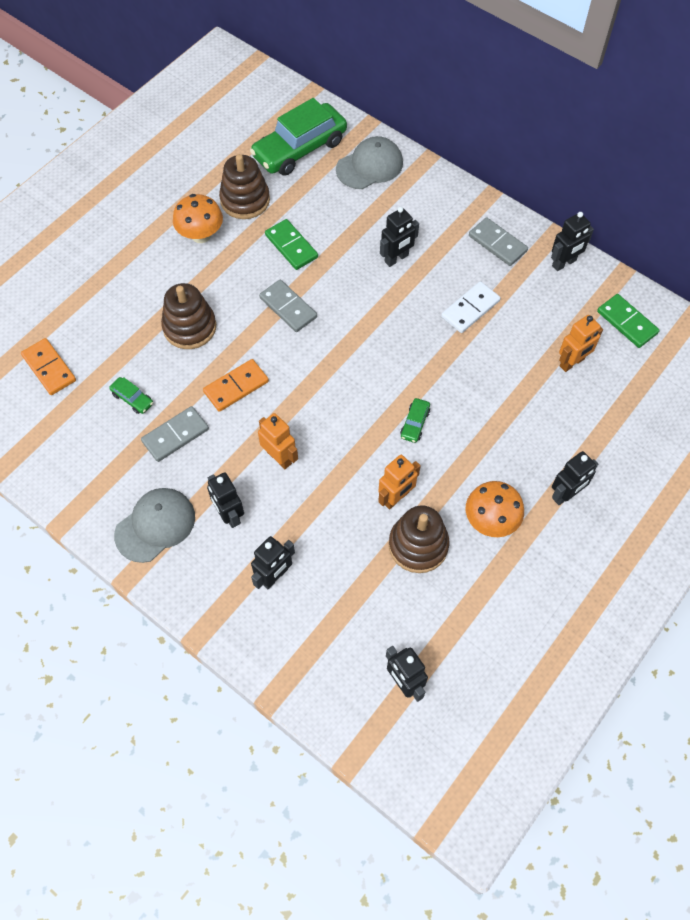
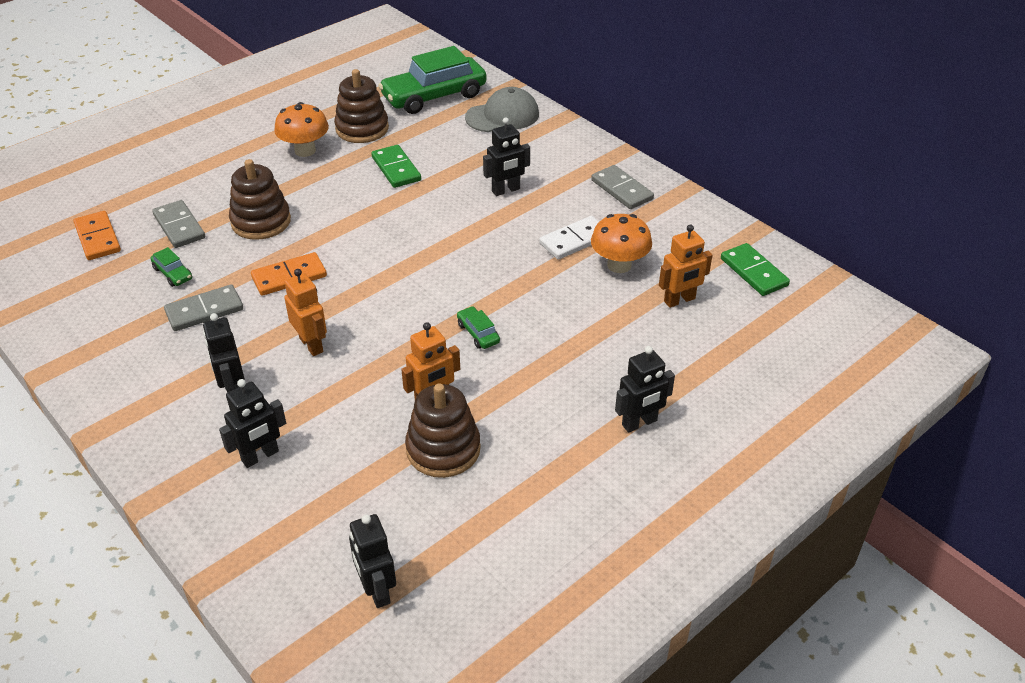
camera: 10 degrees right, 20 degrees down
grey cap [114,488,195,563] -> none
grey domino [259,280,317,332] -> grey domino moved to [152,200,205,248]
green car [400,398,430,443] -> green car turned 120 degrees clockwise [457,306,500,349]
orange mushroom [466,481,524,537] -> orange mushroom moved to [591,214,652,273]
black robot [551,212,594,271] -> none

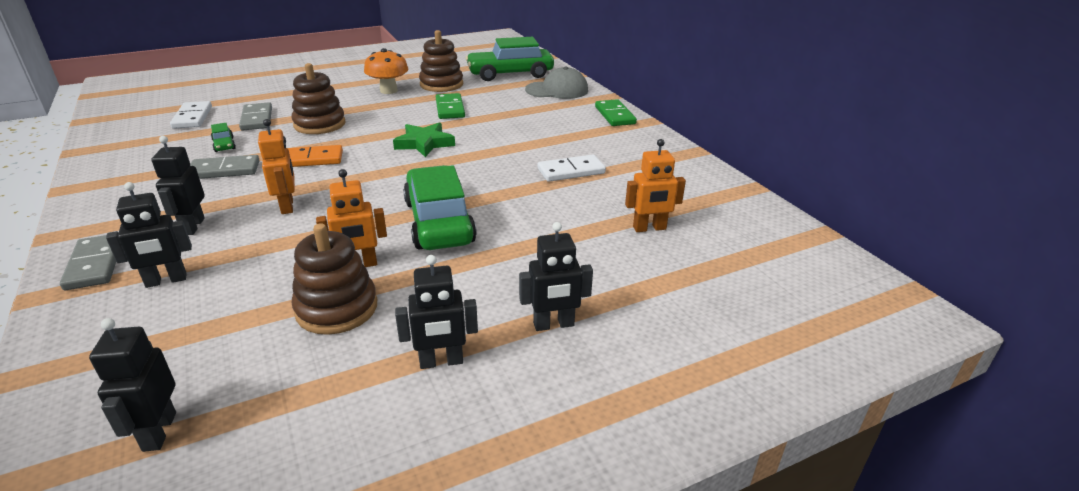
camera: 15 degrees right, 10 degrees down
orange domino [73,211,121,260] -> white domino [170,101,212,129]
green car [457,306,500,349] -> green car [403,165,477,250], size x2.42
black robot [483,117,530,196] -> black robot moved to [395,255,478,369]
grey domino [591,165,654,209] -> grey domino moved to [60,235,116,290]
orange mushroom [591,214,652,273] -> none
green domino [721,243,790,296] -> green domino moved to [595,99,637,126]
none -> green star [393,122,455,157]

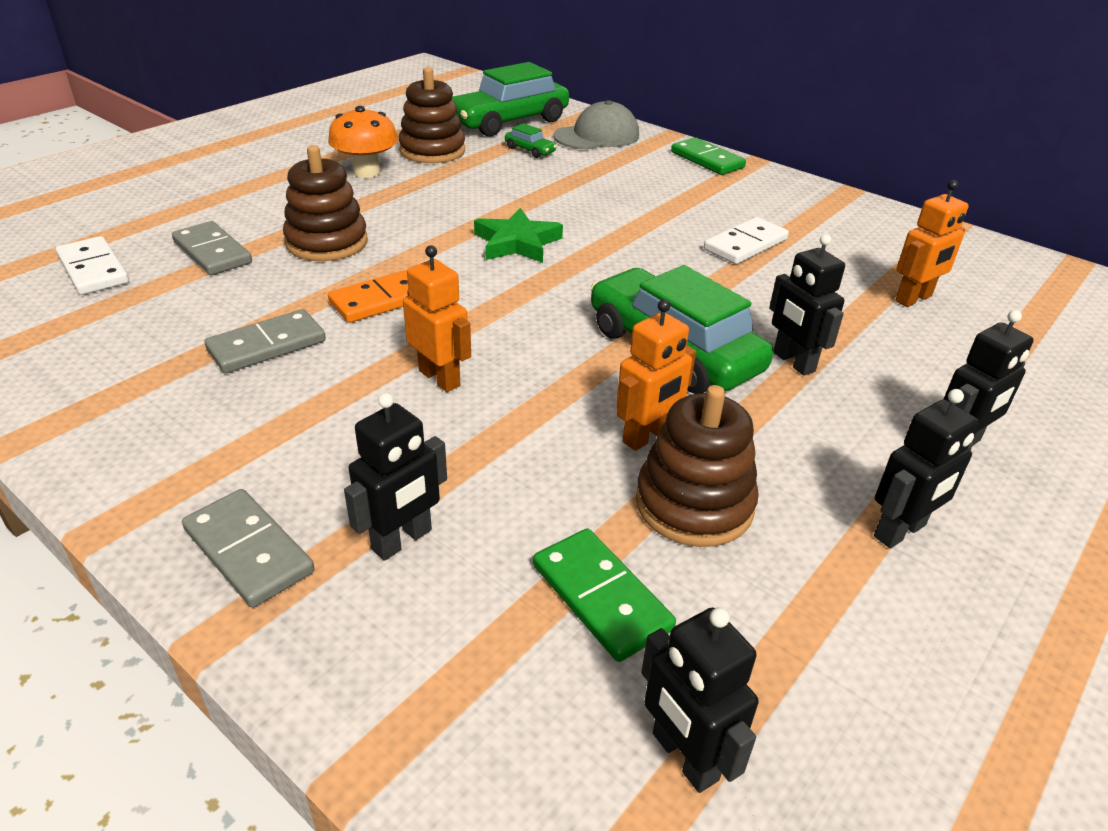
camera: 25 degrees left, 5 degrees up
black robot [152,136,205,235] -> black robot moved to [769,234,845,376]
green car [211,123,236,152] -> green car moved to [505,123,557,158]
green domino [436,93,465,119] -> green domino moved to [533,528,676,662]

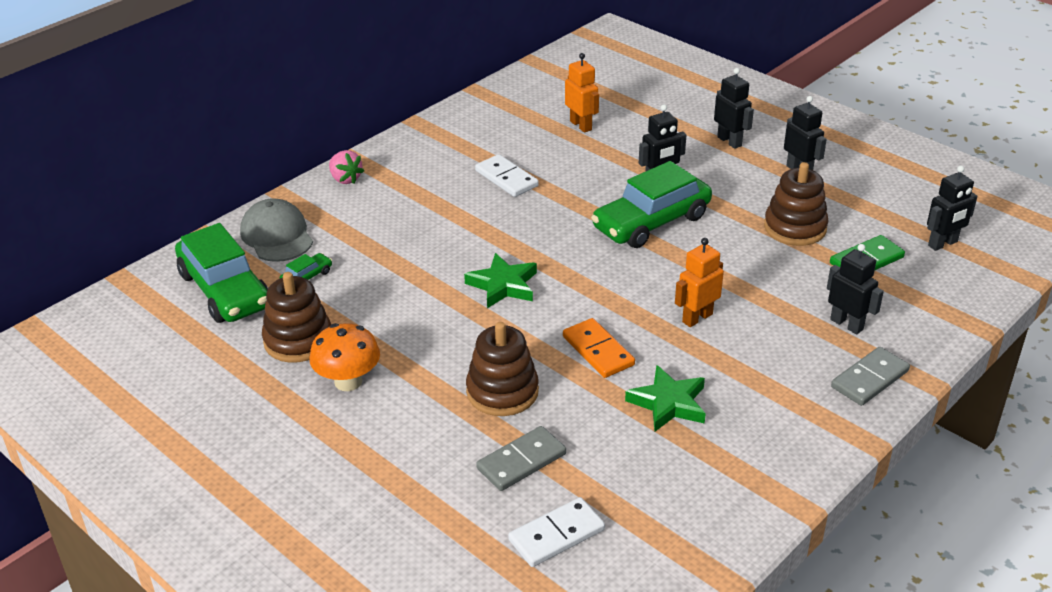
camera: 85 degrees left, 0 degrees up
grey domino [205,309,326,373] -> green star [625,365,706,431]
orange robot [616,299,696,451] -> none
green domino [671,137,746,175] -> pink strawberry [329,150,364,184]

